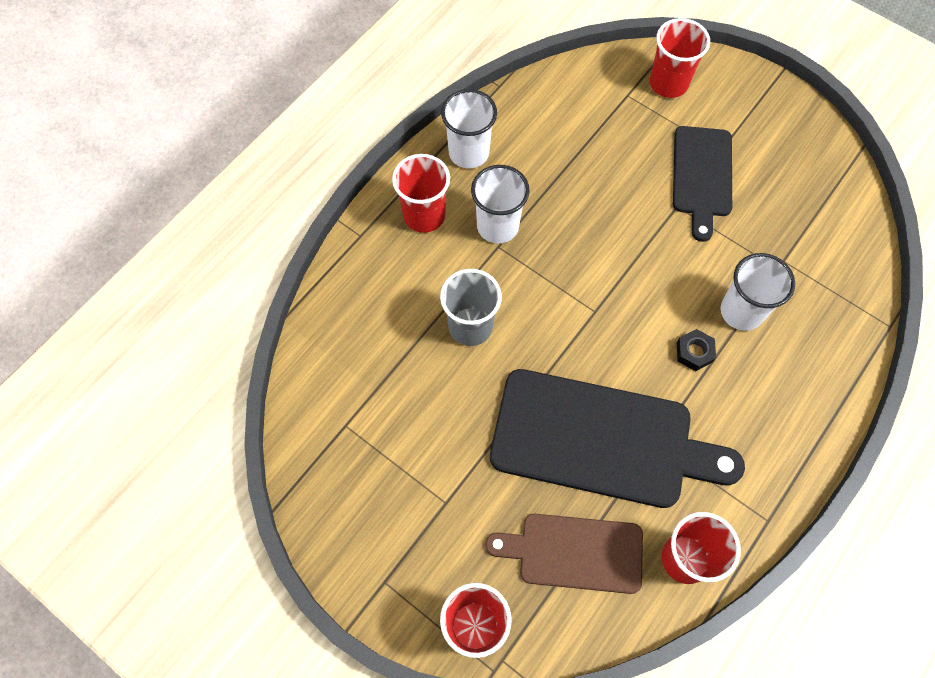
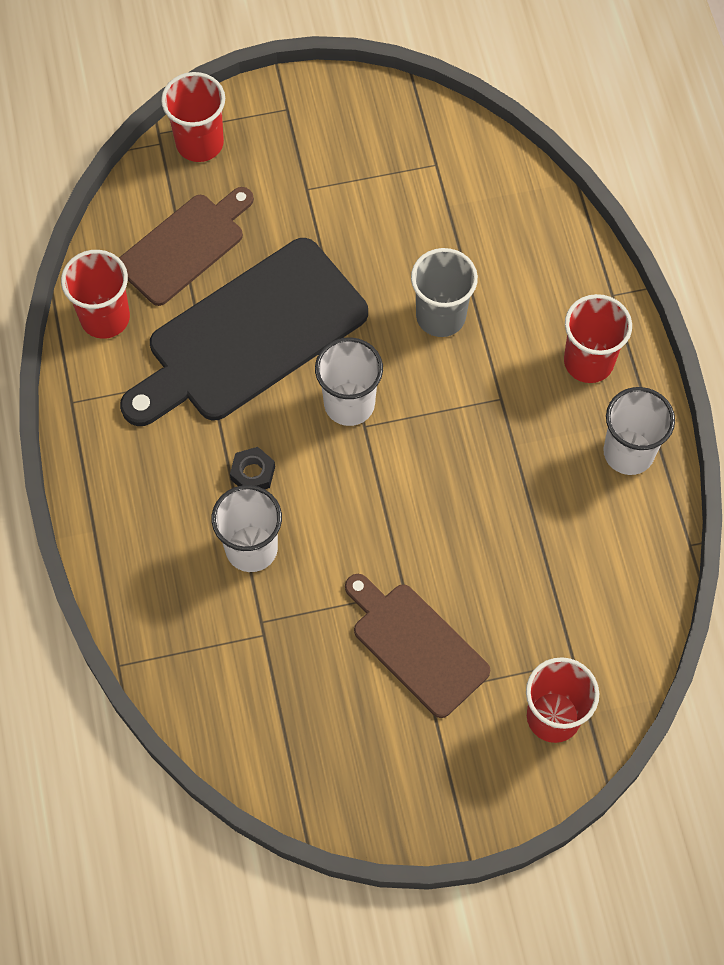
camera: 130 degrees right, 0 degrees up
white cup [471,165,530,243] -> white cup moved to [315,337,383,426]
black cutting board [673,126,732,242] -> brown cutting board [345,574,490,718]

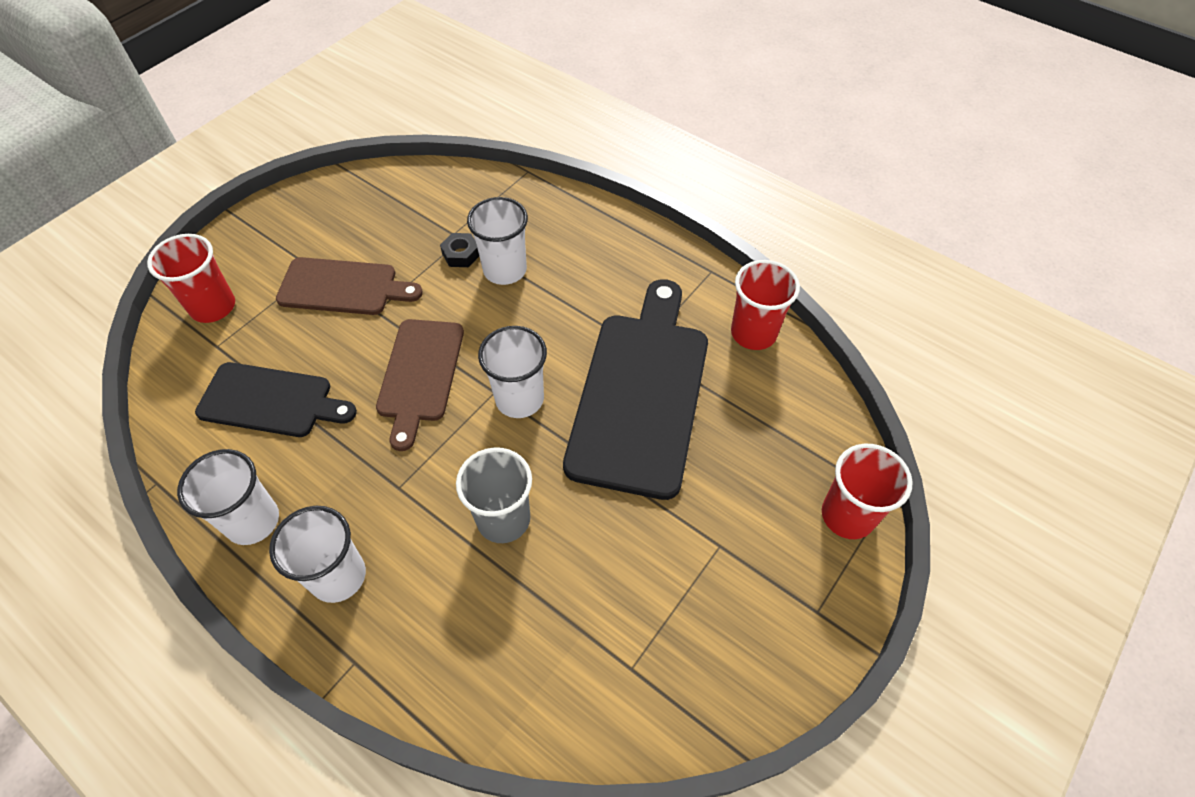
camera: 140 degrees right, 10 degrees down
brown cutting board [119,187,254,306] -> brown cutting board moved to [376,319,464,451]
black nut [230,447,275,489] -> black nut moved to [440,233,479,267]
red cup [564,294,632,383] -> white cup [269,506,366,603]
none -> black cutting board [195,362,357,437]

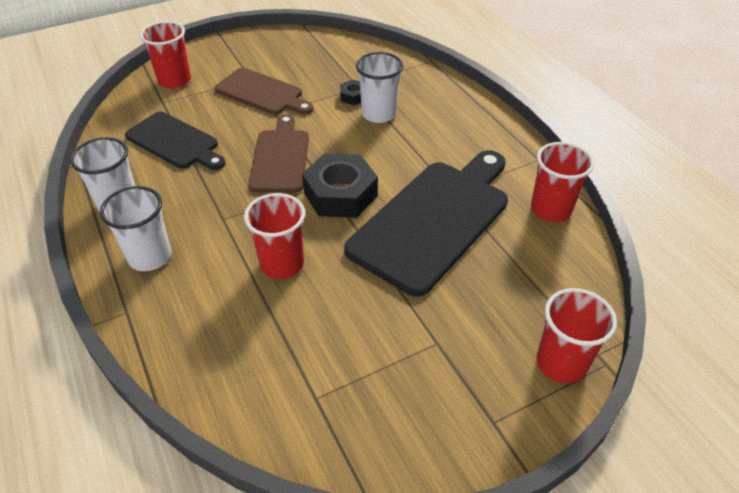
camera: 25 degrees right, 10 degrees down
brown cutting board [376,319,464,451] -> brown cutting board turned 150 degrees clockwise [248,114,309,193]
grey cup [456,447,532,543] -> red cup [244,193,305,279]
white cup [478,326,547,418] -> black nut [302,153,378,218]

